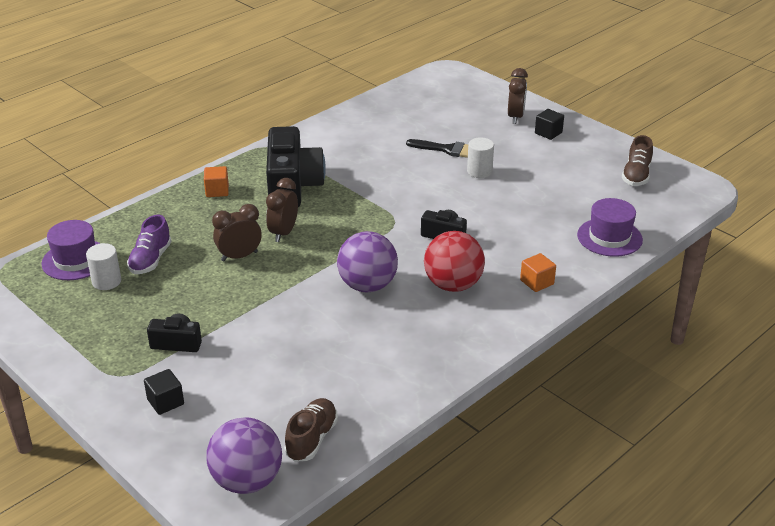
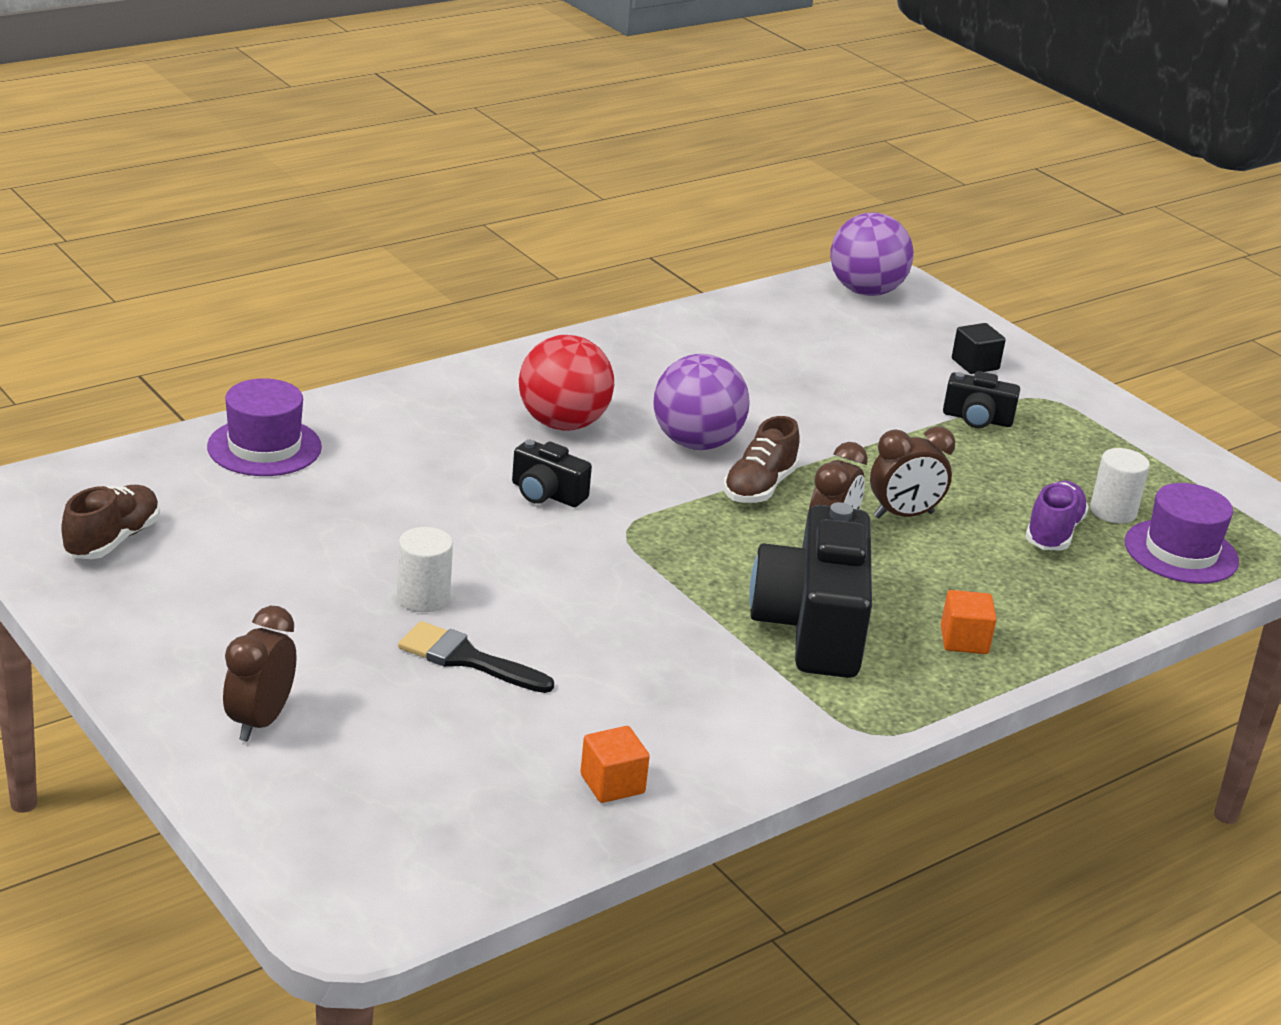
camera: 175 degrees left, 5 degrees down
brown shoe [284,398,338,462] -> brown shoe moved to [723,416,800,503]
orange cube [520,253,556,292] -> orange cube moved to [580,726,650,803]
black cube [535,109,564,140] -> none

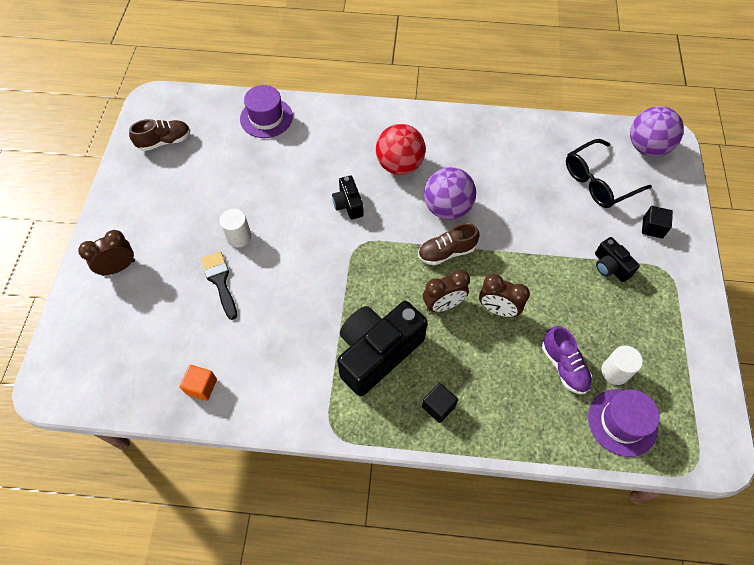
camera: 45 degrees right, 30 degrees up
orange cube [941,590,997,654] -> black cube [422,383,458,423]
purple shoe [1025,481,1089,551] -> purple shoe turned 90 degrees clockwise [542,326,592,394]
none -> black glasses [566,139,652,208]

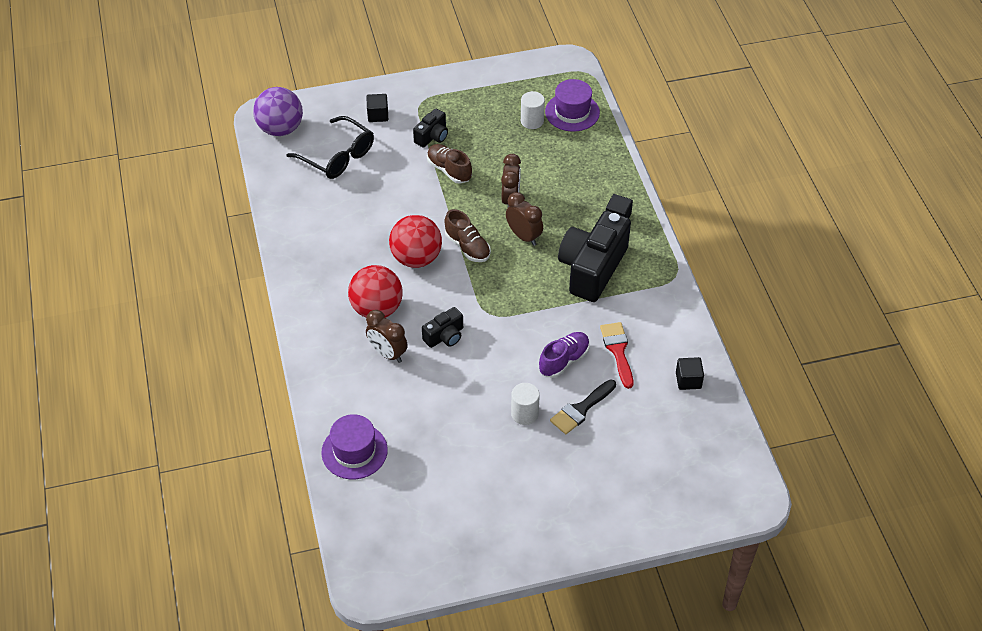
camera: 110 degrees left, 10 degrees down
brown clock [78,230,135,276] -> brown clock moved to [366,310,408,363]
brown shoe [129,119,191,151] -> brown shoe moved to [427,144,472,184]
orange cube [180,365,217,401] -> black cube [676,357,704,390]
black camera [337,301,428,396] -> black camera turned 90 degrees clockwise [558,211,631,302]
purple ball [424,167,476,220] -> red ball [389,215,442,268]
purple shoe [542,326,592,394] -> purple shoe moved to [539,332,590,378]
none -> red brush [600,322,633,389]

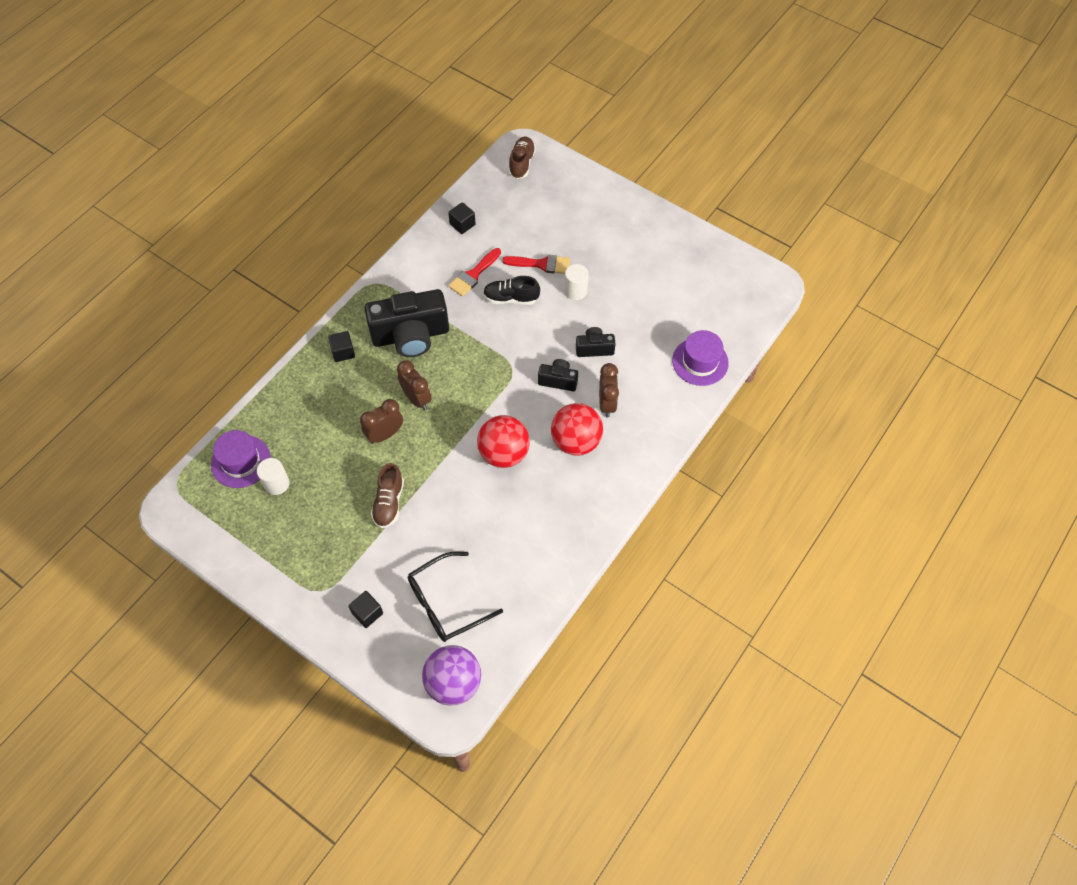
camera: 130 degrees left, 10 degrees up
black glasses [287,116,374,179] -> black glasses turned 120 degrees counterclockwise [408,552,503,642]
black camera [413,109,448,148] -> black camera moved to [576,327,615,357]
brown shoe [445,209,491,262] -> brown shoe moved to [509,137,536,179]
brown clock [506,192,543,246] -> brown clock turned 135 degrees clockwise [397,360,432,410]
purple shoe [539,332,590,378] -> black shoe [483,276,540,305]
black brush [550,380,616,434] -> red brush [502,255,570,274]

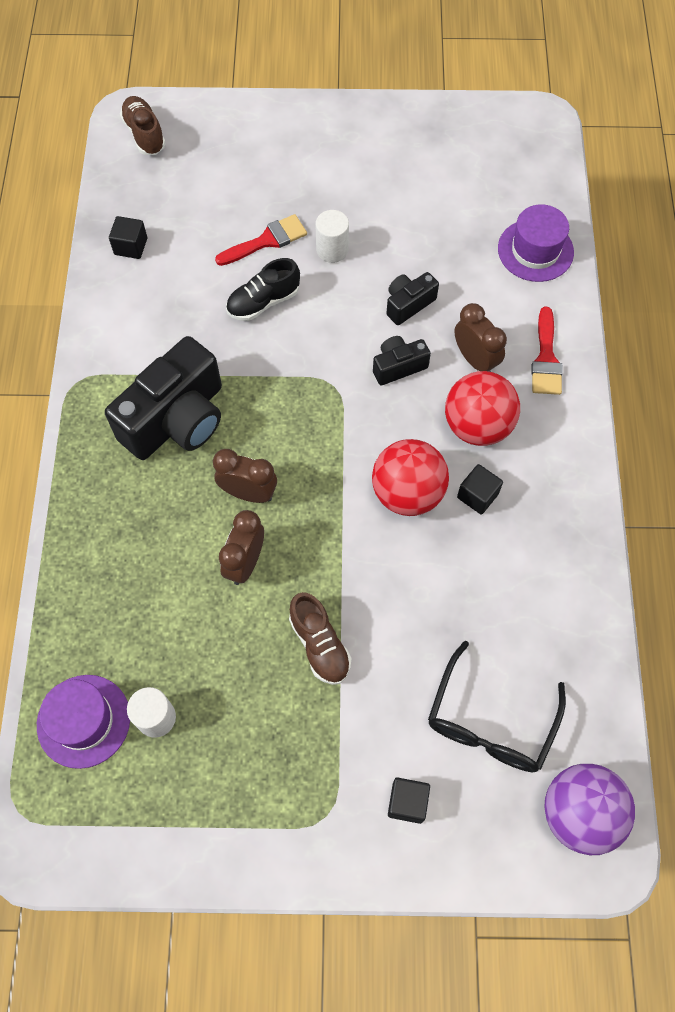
camera: 35 degrees left, 5 degrees up
black cube [328,331,355,362] -> black cube moved to [457,464,503,515]
red brush [449,248,501,296] -> red brush moved to [531,307,563,395]

